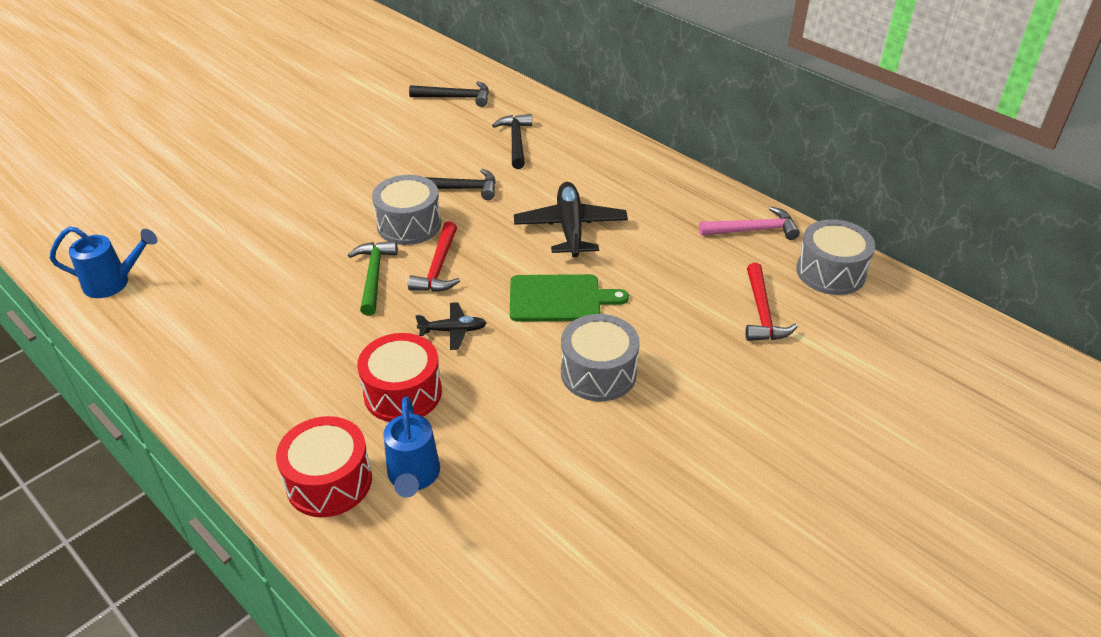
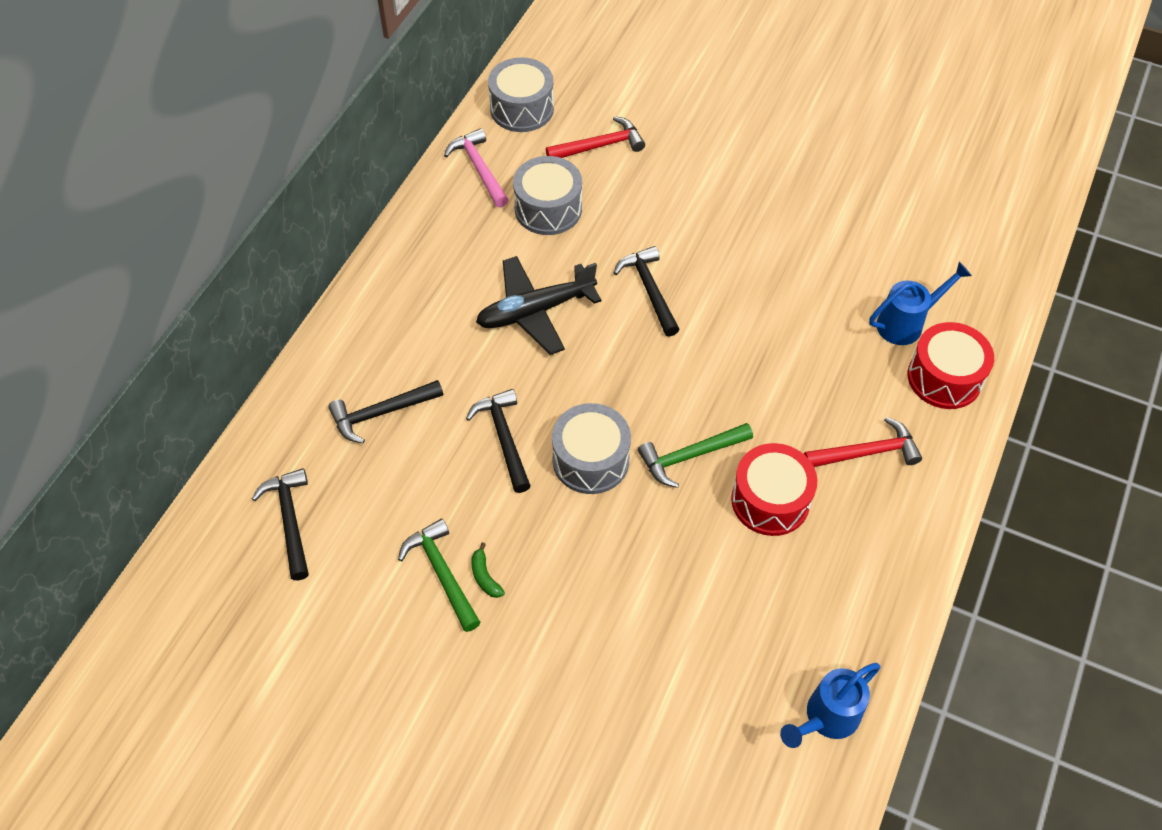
camera: 110 degrees left, 15 degrees up
blue watering can [50,226,157,298] -> blue watering can turned 105 degrees counterclockwise [780,663,881,748]
red drum [357,333,442,422] -> red drum moved to [731,443,817,536]
red hammer [408,221,460,292] -> red hammer moved to [804,417,922,467]
black plane [416,302,486,350] -> none
green cutting board [510,274,629,322] -> black hammer [614,246,680,337]
grey drum [561,314,640,401] -> grey drum moved to [513,156,582,235]
none -> green hammer [398,519,481,632]
none -> green banana [471,542,505,598]

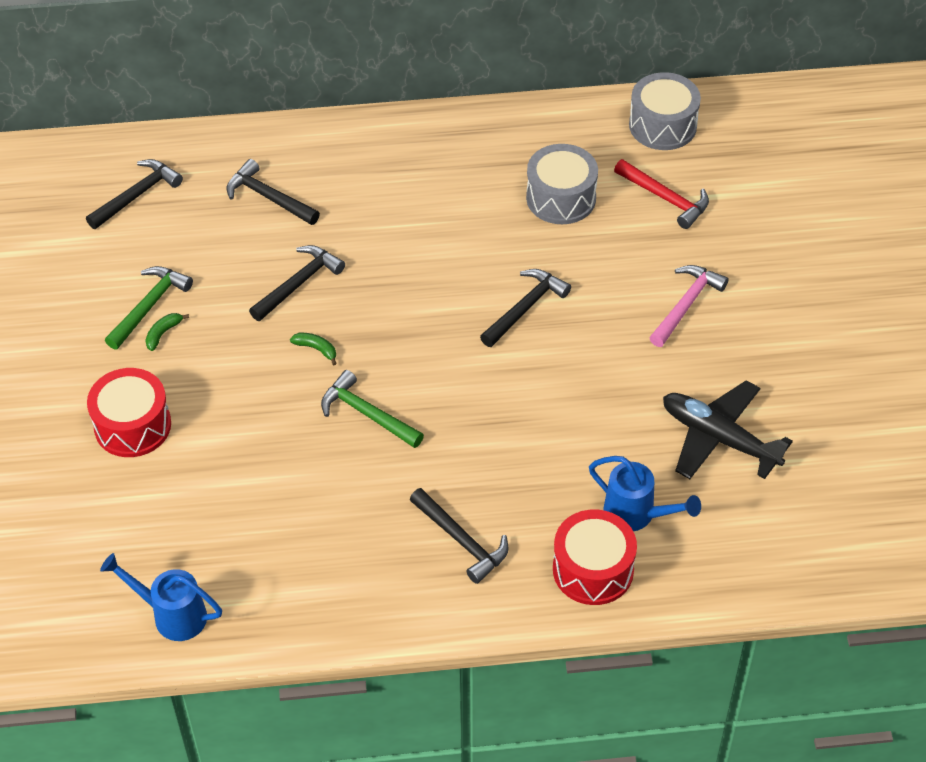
camera: 60 degrees right, 5 degrees down
pink hammer [444,128,509,207] -> pink hammer moved to [649,265,728,347]
black plane [476,256,602,355] -> black plane moved to [663,380,793,479]
grey drum [552,403,631,494] -> green banana [290,333,337,365]
red drum [731,443,817,536] -> red drum moved to [87,368,171,457]
red hammer [804,417,922,467] -> black hammer [410,488,508,584]

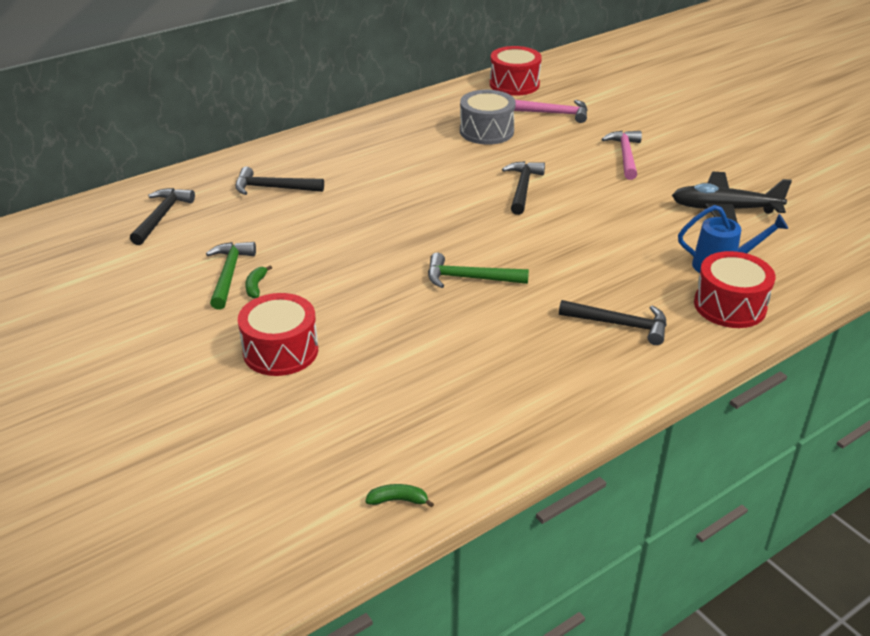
camera: 30 degrees left, 15 degrees down
blue watering can [100,553,222,641] -> none
black hammer [249,245,345,321] -> none
green banana [290,333,337,365] -> green banana moved to [366,484,434,508]
red hammer [614,159,709,229] -> pink hammer [514,100,588,123]
grey drum [629,72,701,150] -> red drum [490,46,542,96]

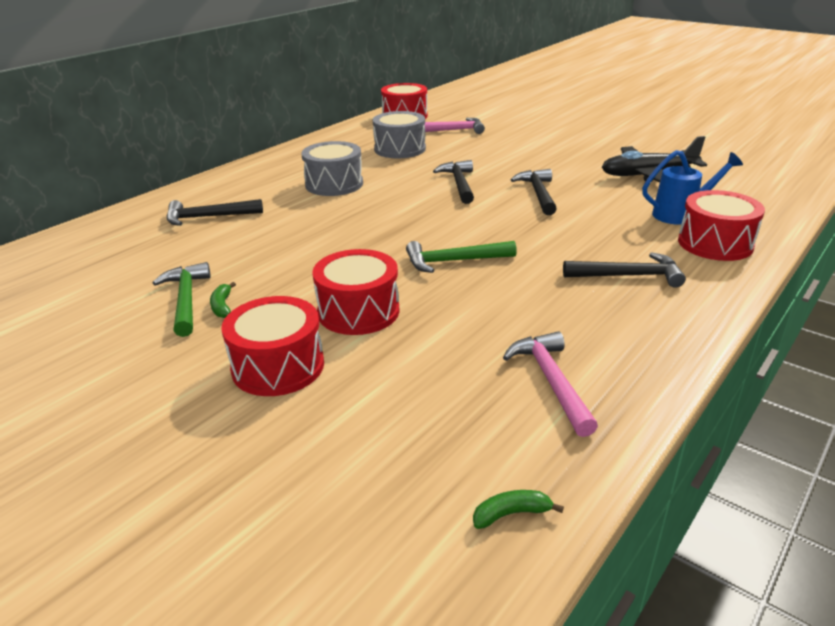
camera: 15 degrees left, 5 degrees down
black hammer [130,188,195,245] -> black hammer moved to [511,169,557,215]
pink hammer [601,131,642,180] -> pink hammer moved to [503,331,598,437]
none -> grey drum [301,141,363,196]
none -> red drum [312,249,400,335]

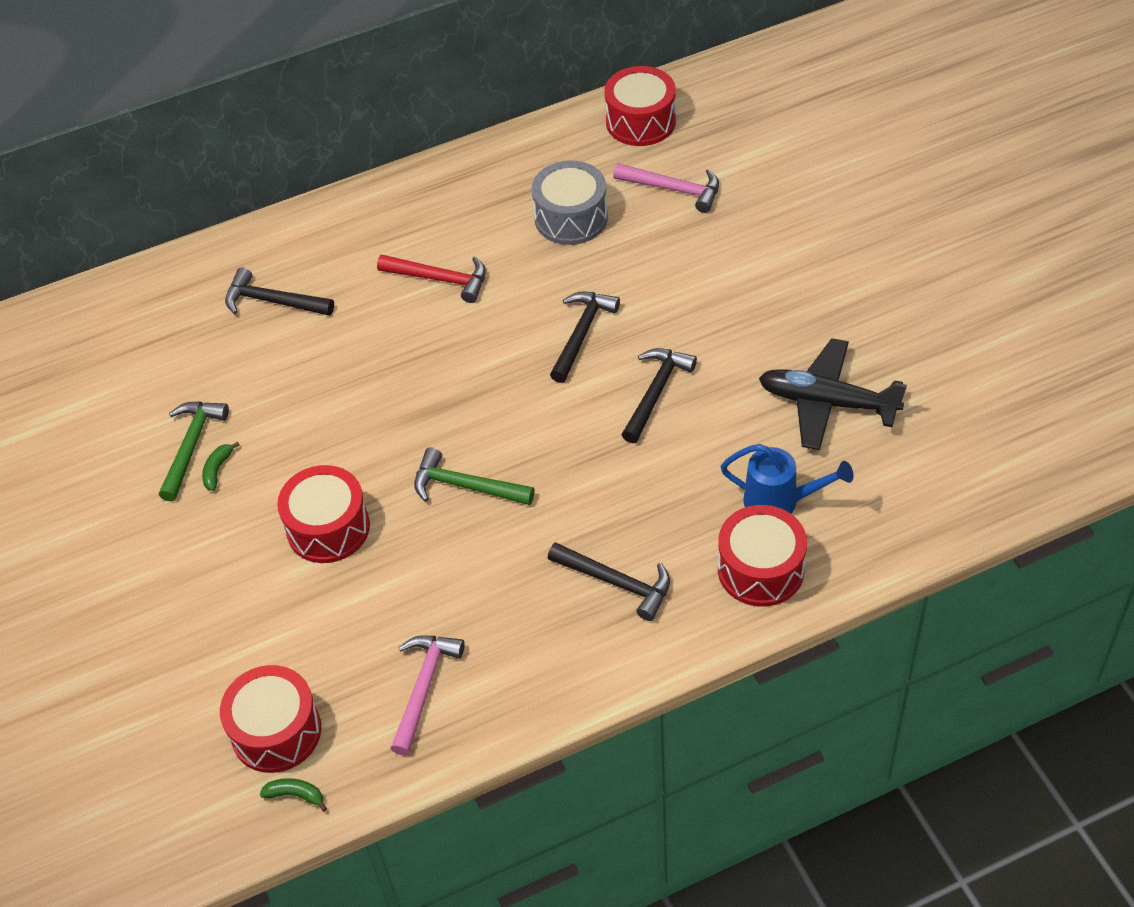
camera: 30 degrees right, 20 degrees up
red drum [221,296,324,396] -> red drum moved to [220,665,321,773]
grey drum [301,141,363,196] -> red hammer [377,255,486,303]

